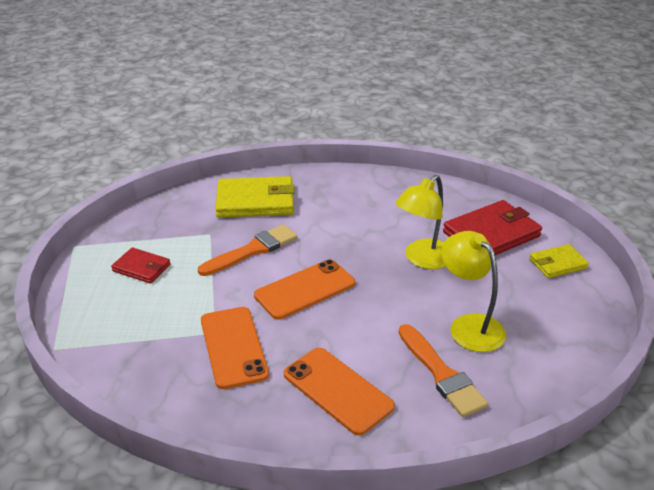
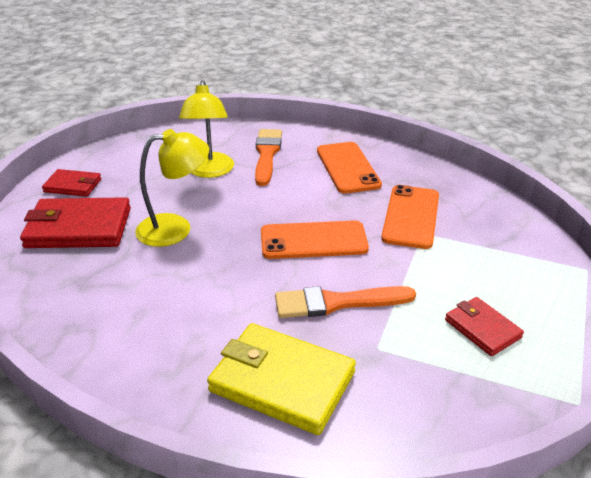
camera: 150 degrees left, 0 degrees up
yellow wallet [529,244,589,278] -> red wallet [42,169,101,197]

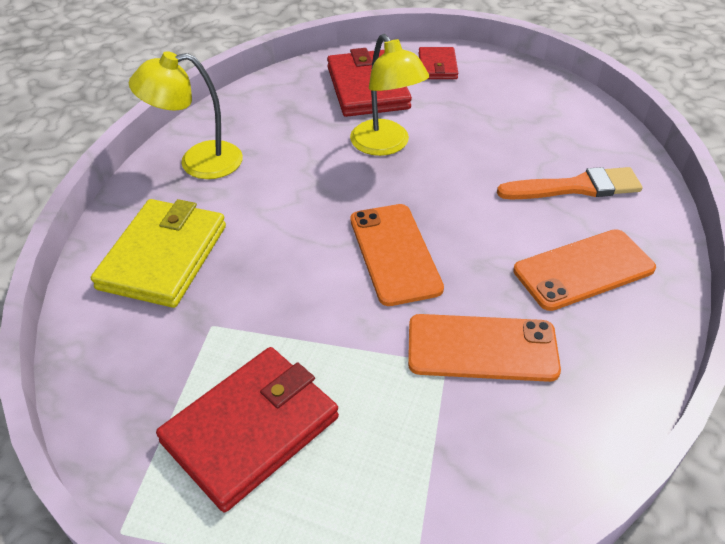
camera: 80 degrees right, 10 degrees up
yellow lamp [179,80,234,178] -> yellow lamp moved to [129,51,243,179]
orange brush [275,286,416,318] -> none
red wallet [445,297,524,356] -> red wallet [156,347,339,512], size x1.79

